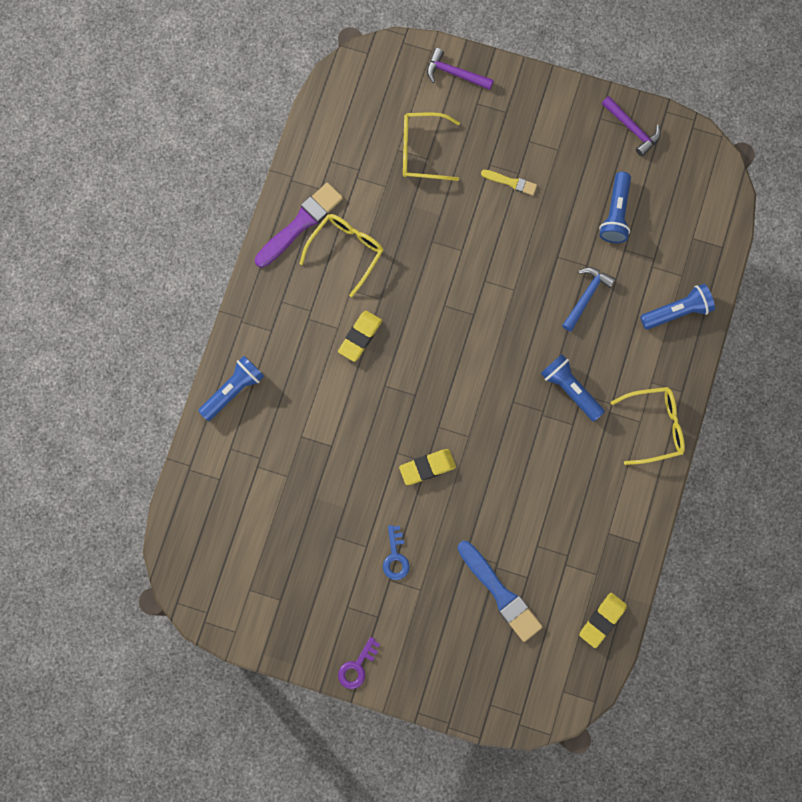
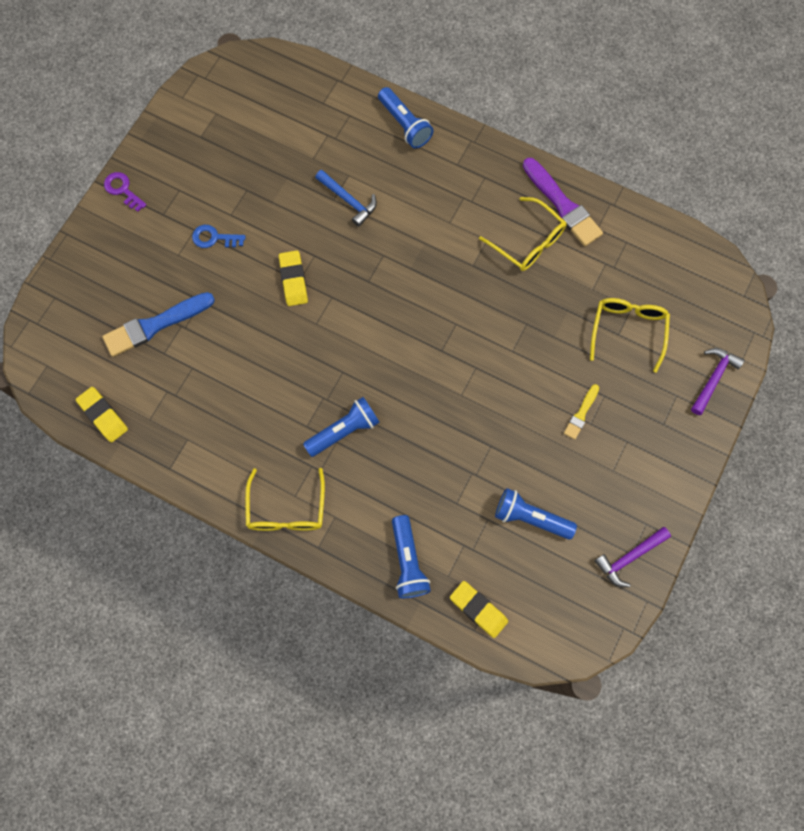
camera: 100 degrees right, 5 degrees down
yellow eraser [338,311,382,362] -> yellow eraser moved to [450,581,508,638]
blue hammer [562,267,615,332] -> blue hammer moved to [315,170,377,227]

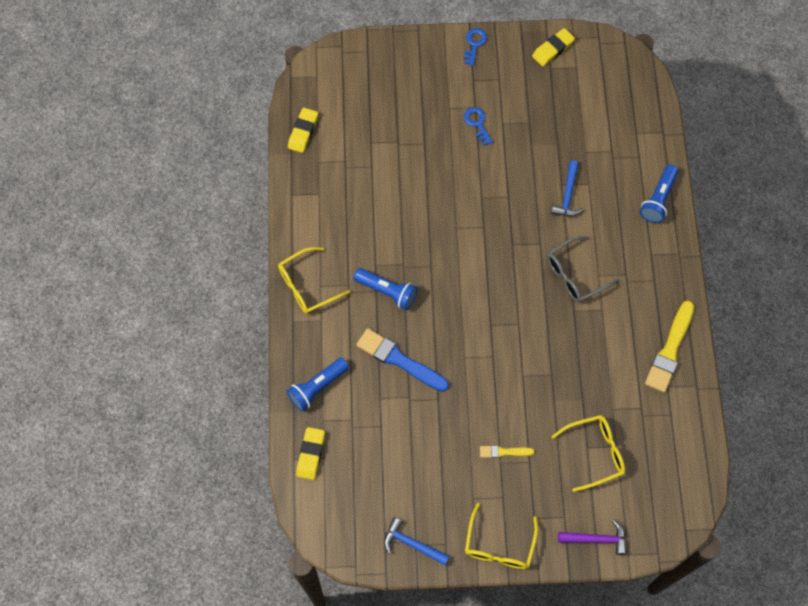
camera: 60 degrees right, 5 degrees down
blue brush [102,292,215,357] -> blue brush moved to [356,328,449,392]
purple key [104,172,147,212] -> blue key [464,28,487,66]
yellow eraser [279,250,308,306] -> yellow eraser moved to [532,28,575,66]
yellow glasses [479,197,566,271] -> yellow glasses moved to [465,503,538,569]
blue flashlight [495,488,577,540] -> none
purple brush [523,158,603,246] -> yellow brush [645,301,694,392]
purple hammer [594,527,671,587] -> blue hammer [384,517,450,565]
none -> grey glasses [547,236,619,302]

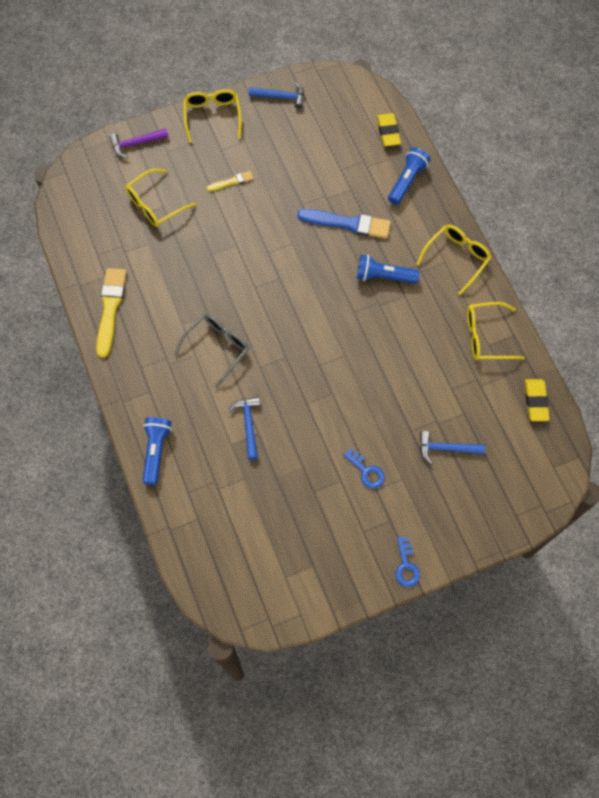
camera: 160 degrees right, 0 degrees up
yellow eraser [532,28,575,66] -> none
none -> blue hammer [420,431,485,464]
none -> yellow glasses [467,302,525,360]

